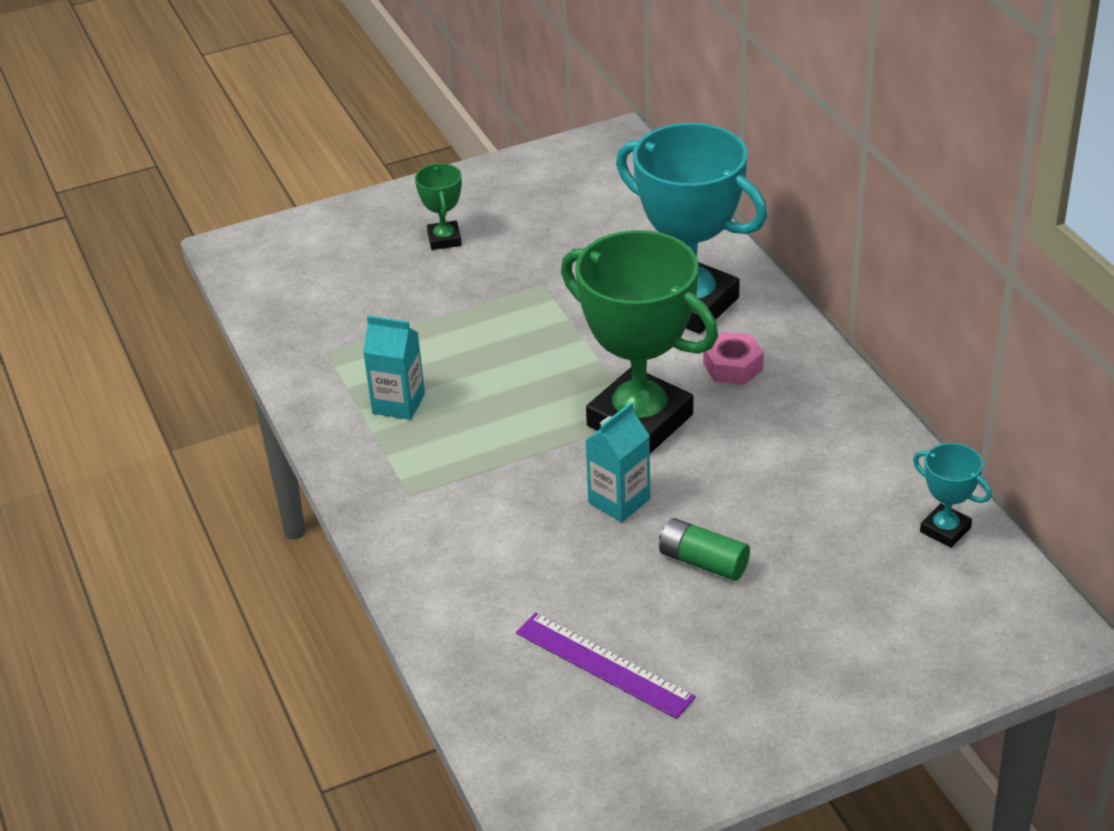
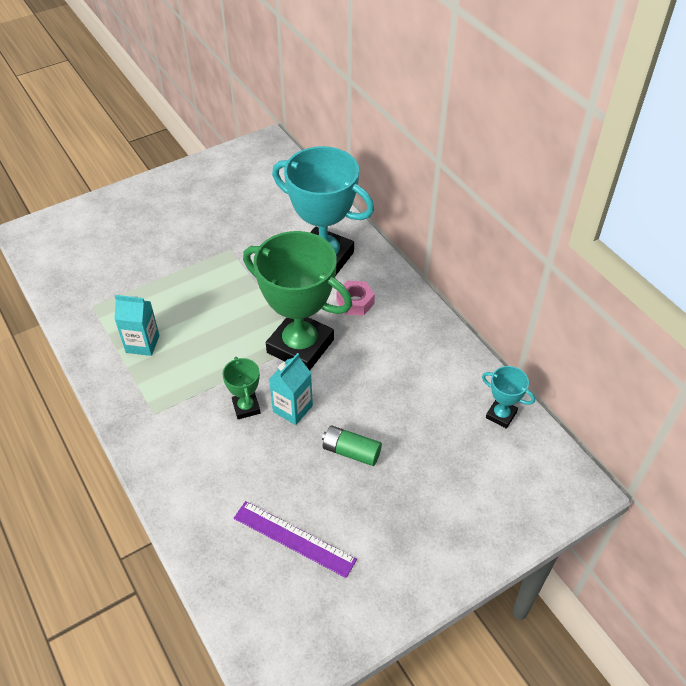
camera: 10 degrees left, 10 degrees up
green trophy [415,163,462,250] -> green trophy moved to [222,357,260,419]

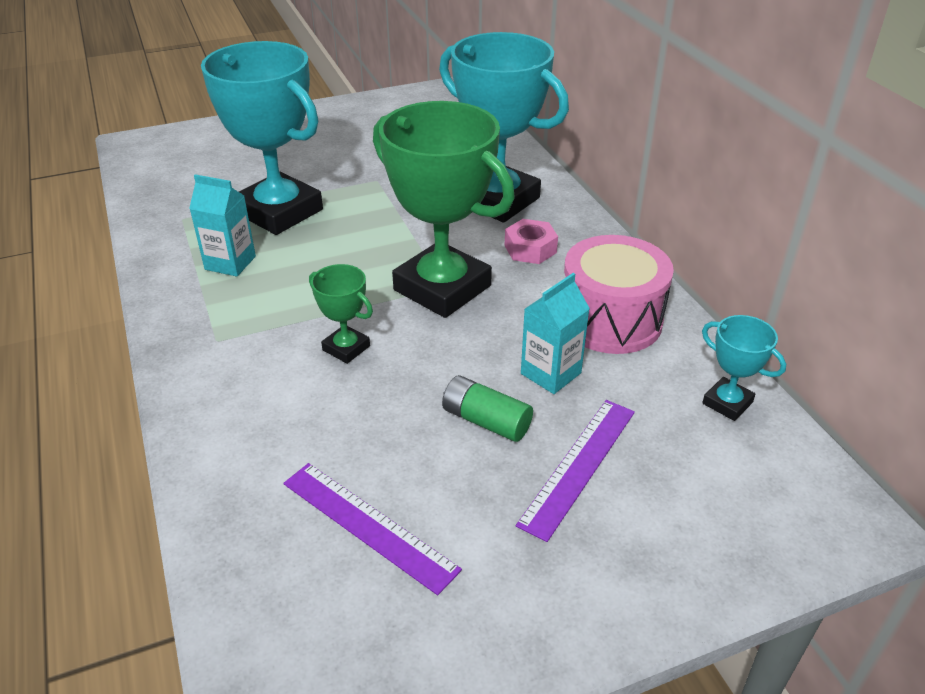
camera: 10 degrees right, 10 degrees down
green trophy [222,357,260,419] -> green trophy turned 45 degrees counterclockwise [309,264,373,364]
turquoise carton [269,353,313,425] -> turquoise carton moved to [521,273,590,394]
none -> turquoise trophy [201,41,323,235]
none -> purple ruler [516,400,635,542]
none -> pink drum [564,235,674,354]

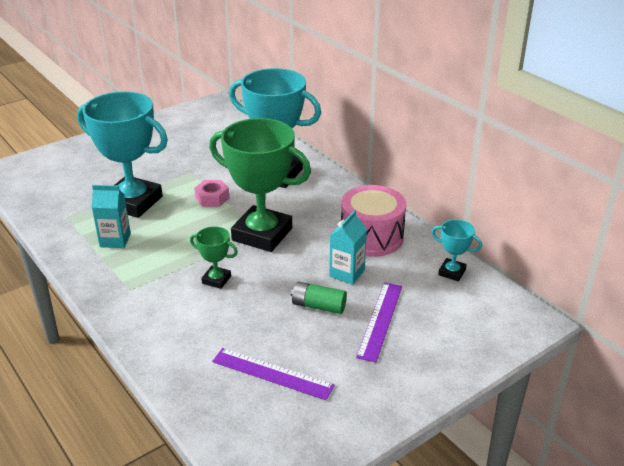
camera: 15 degrees left, 5 degrees down
pink nut [505,219,558,264] -> pink nut moved to [194,180,229,207]

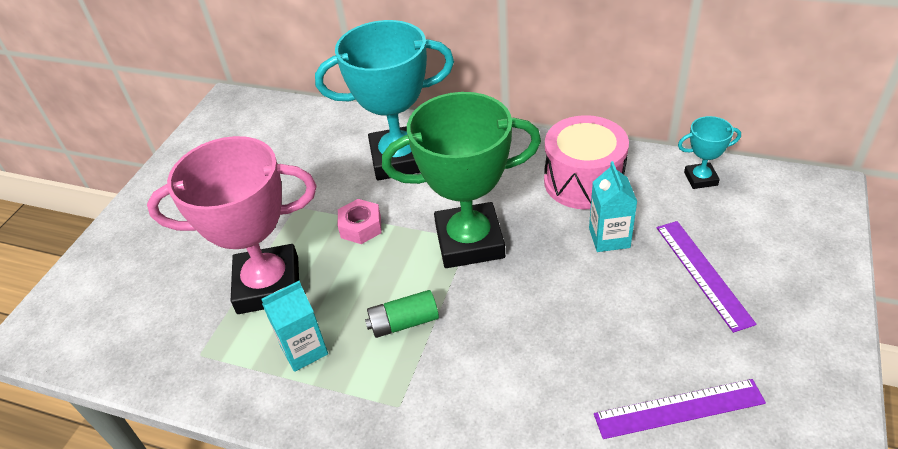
camera: 30 degrees left, 10 degrees up
turquoise trophy [77,91,168,218] -> pink trophy [147,136,317,314]
green trophy [190,226,238,289] -> none
green battery [291,282,347,314] -> green battery moved to [365,290,439,338]

